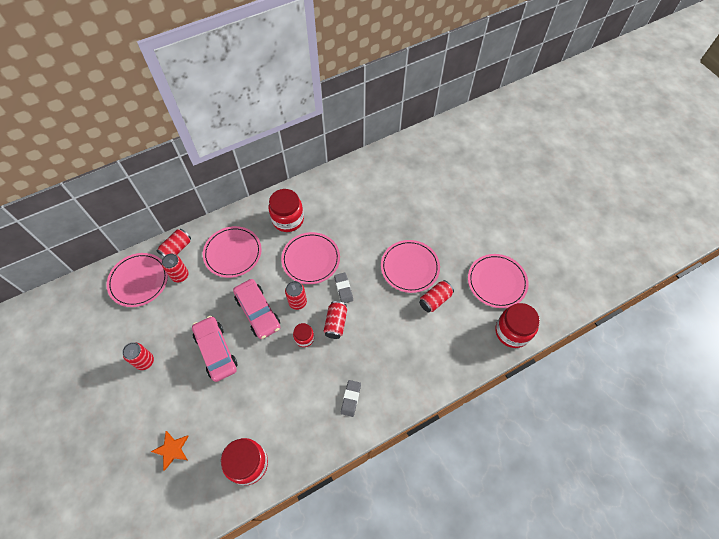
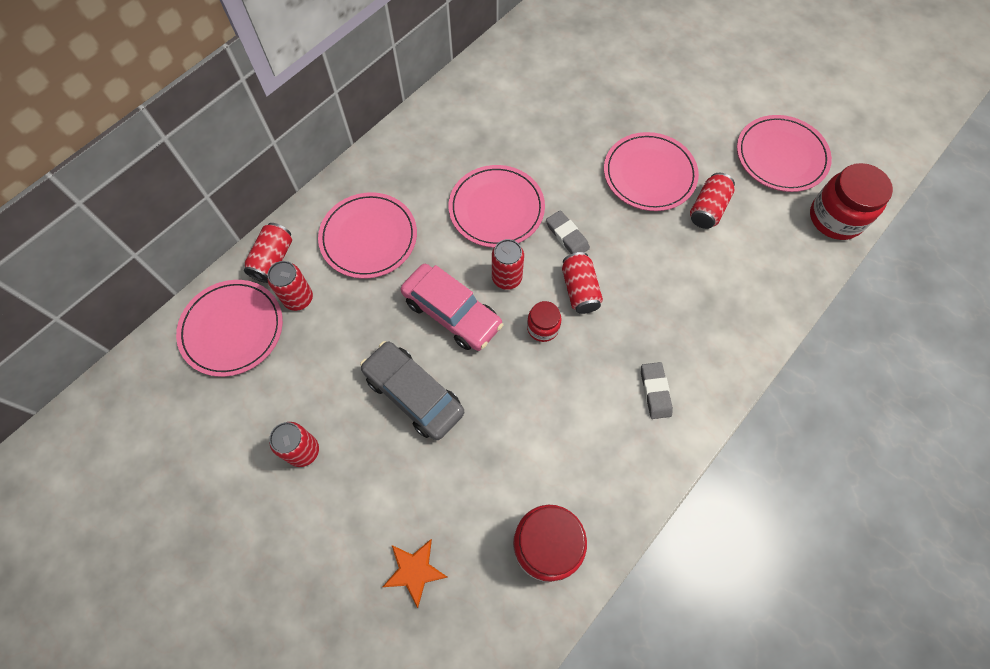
camera: 20 degrees left, 5 degrees up
pink car [192,316,237,382] -> grey car [360,341,464,440]
red jar [269,189,304,232] -> none

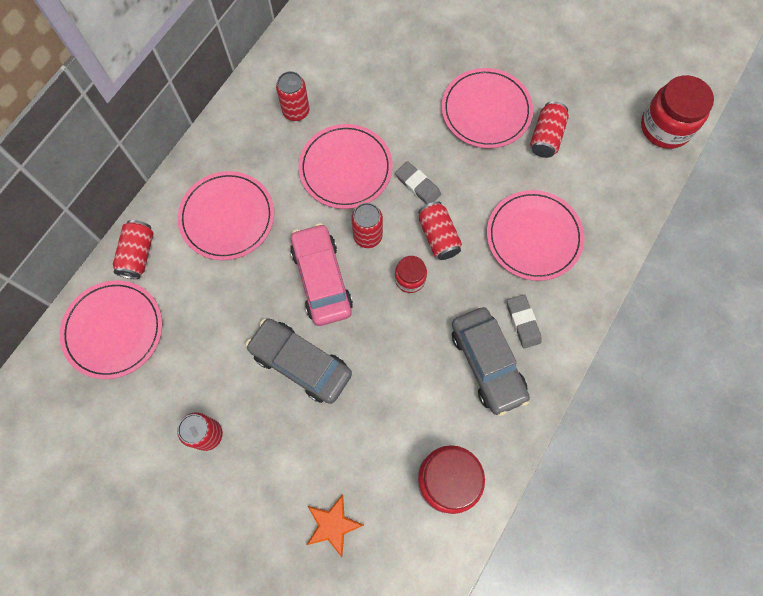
camera: 10 degrees left, 5 degrees up
red can [267,261,313,311] -> red can moved to [276,71,310,121]
pink car [401,264,503,351] -> pink car turned 135 degrees counterclockwise [290,223,353,326]
pink plate [737,115,832,192] -> pink plate moved to [487,190,584,281]
none -> grey car [452,307,530,416]

